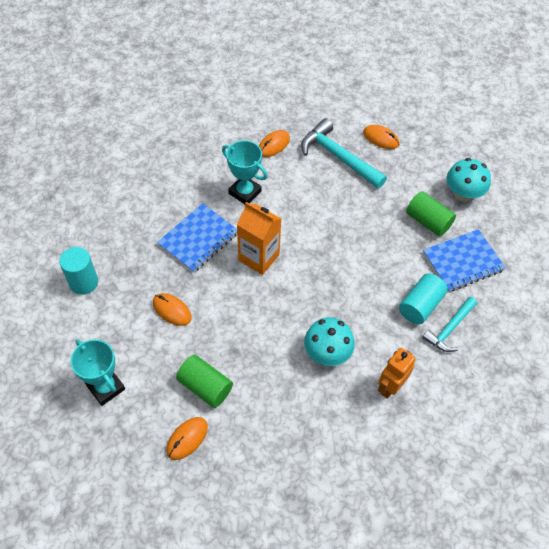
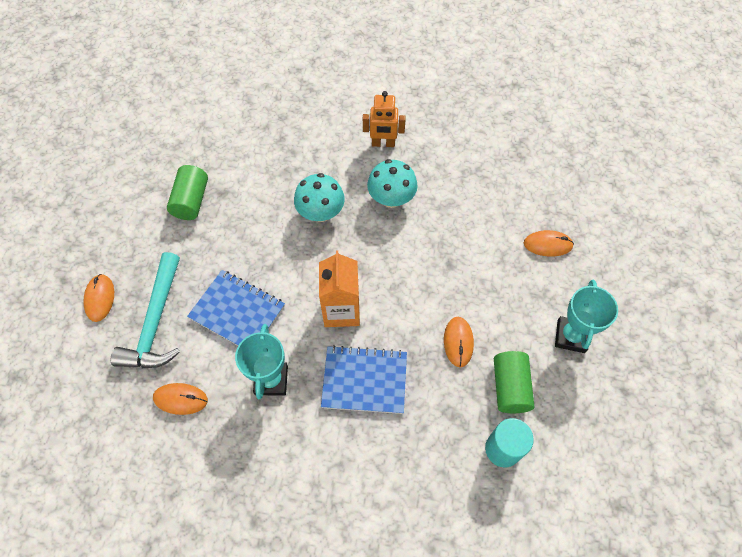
camera: 125 degrees left, 5 degrees up
green cylinder [176,355,233,408] -> green cylinder moved to [494,351,534,413]
turquoise cylinder [399,273,448,325] -> none
turquoise hammer [422,297,477,352] -> none
blue notebook [423,229,506,292] -> blue notebook moved to [187,270,285,346]
turquoise mushroom [447,158,491,201] -> turquoise mushroom moved to [294,173,345,222]

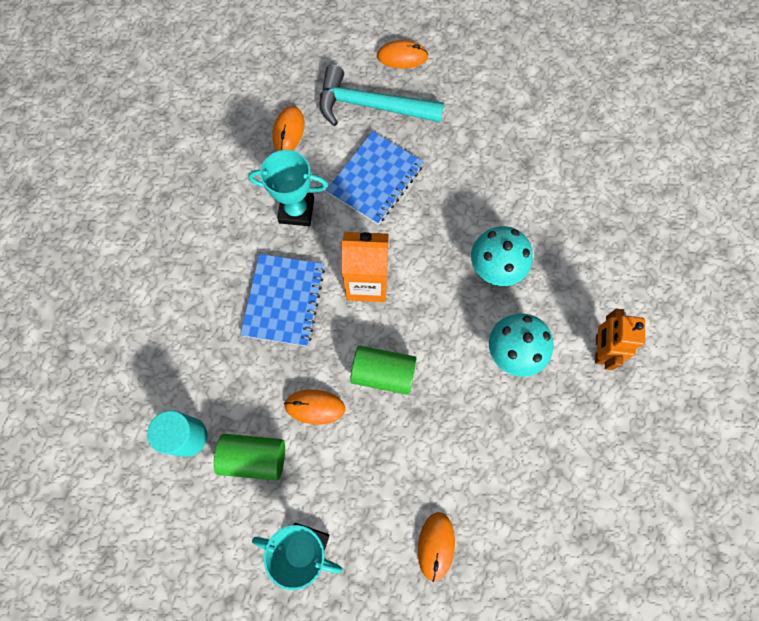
camera: 95 degrees right, 10 degrees up
green cylinder [167,165,208,220] -> green cylinder moved to [350,345,417,395]

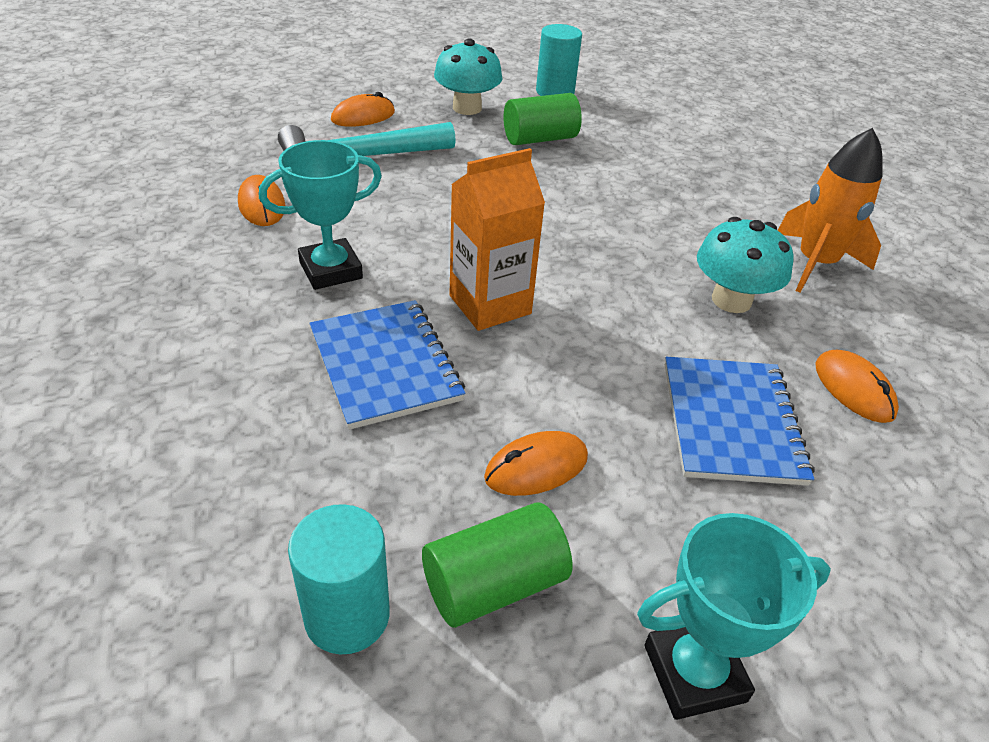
camera: 35 degrees left, 30 degrees down
blue notebook [326,131,424,225] -> blue notebook moved to [665,357,815,486]
green cylinder [350,345,417,395] -> green cylinder moved to [504,93,582,145]
orange mouse [418,512,455,582] -> orange mouse moved to [815,350,899,423]
turquoise mushroom [471,226,533,286] -> turquoise mushroom moved to [434,38,503,115]
orange robot [595,309,645,370] -> orange rocket [778,128,883,293]
none -> turquoise cylinder [536,24,582,96]

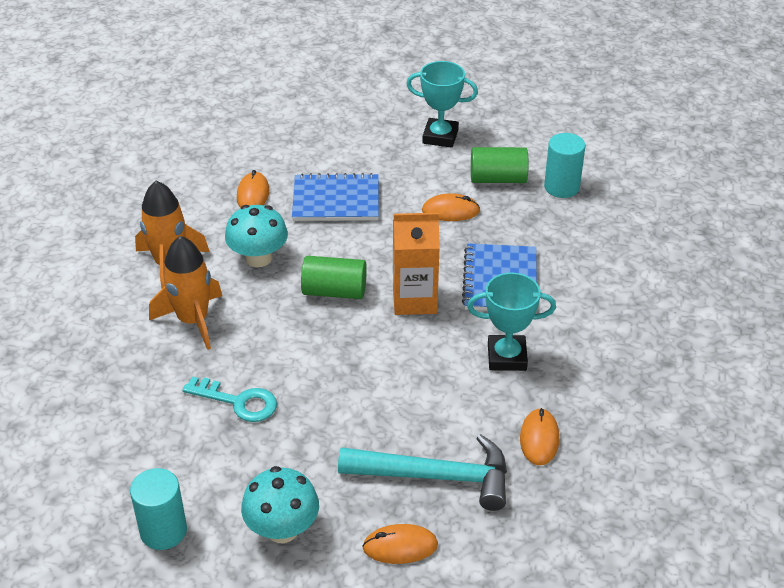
camera: 150 degrees left, 0 degrees up
green cylinder [504,93,582,145] -> green cylinder moved to [301,256,367,299]
blue notebook [665,357,815,486] -> blue notebook turned 60 degrees clockwise [292,173,379,221]
none -> orange rocket [149,236,222,350]
none -> turquoise key [182,376,277,422]

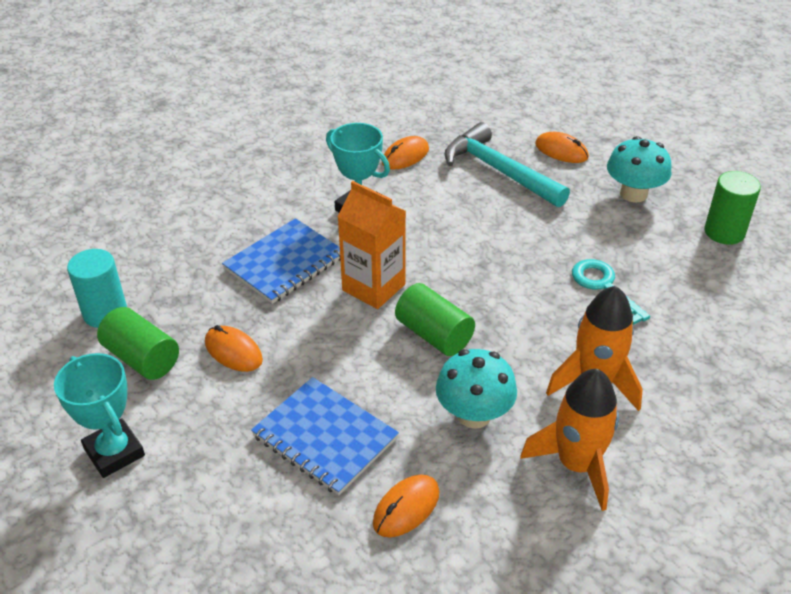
camera: 140 degrees left, 0 degrees up
turquoise cylinder [130,468,187,550] -> green cylinder [704,171,761,245]

